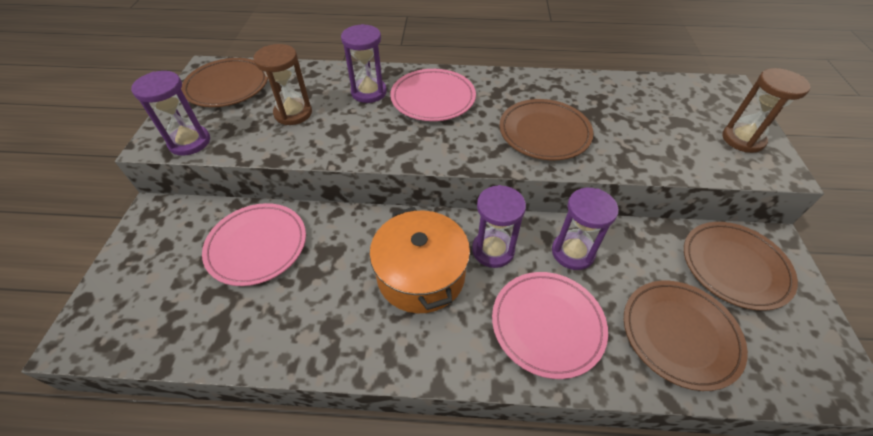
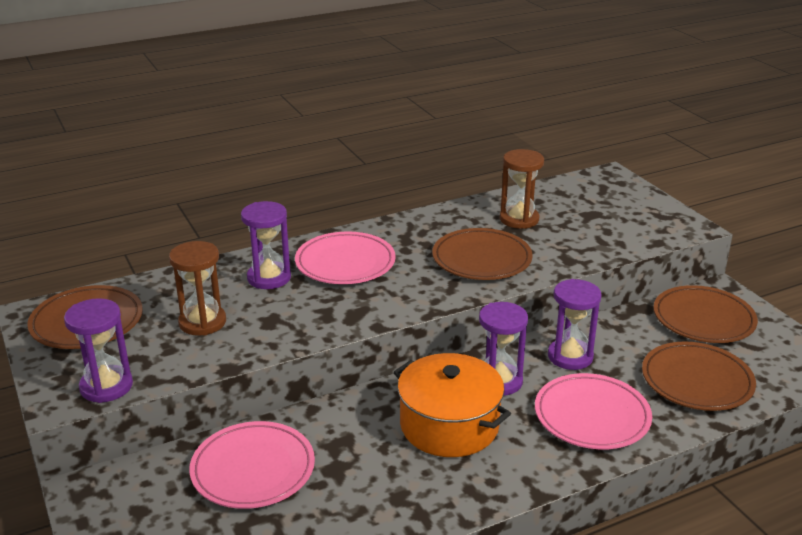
camera: 30 degrees left, 20 degrees down
brown hourglass [722,68,810,153] -> brown hourglass moved to [500,149,544,229]

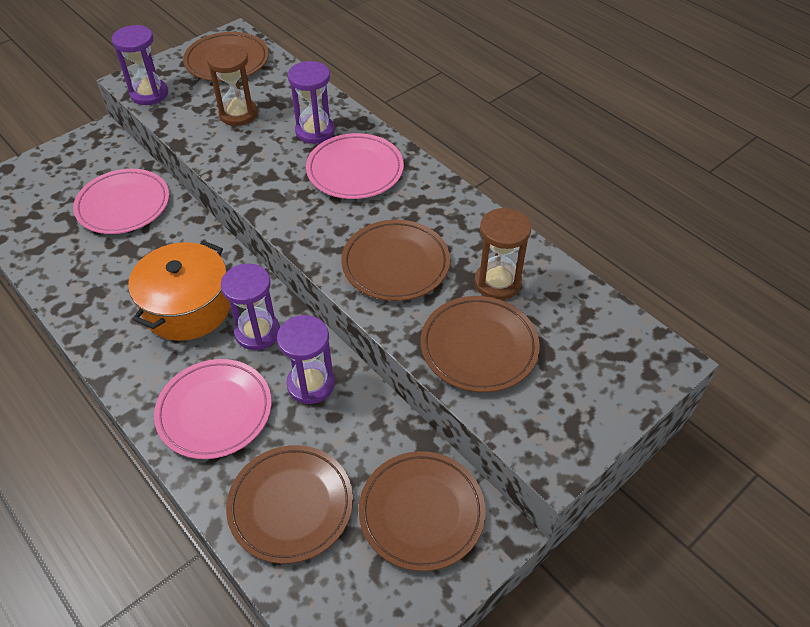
camera: 75 degrees right, 20 degrees up
none -> brown plate [421,296,540,392]

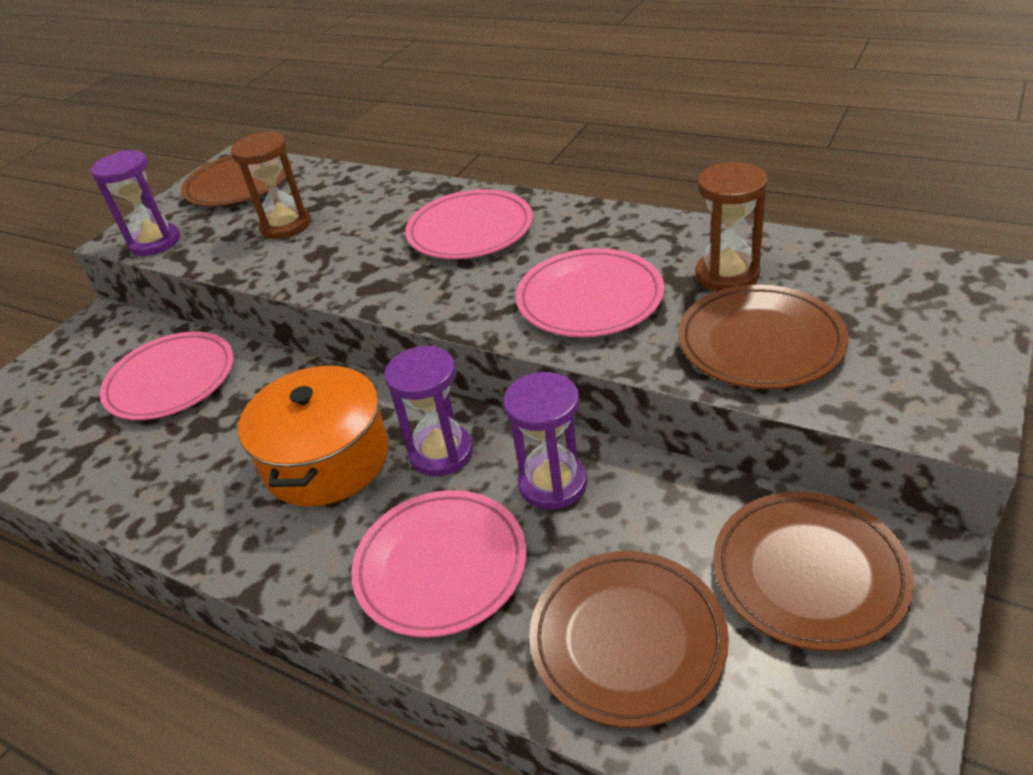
camera: 15 degrees left, 10 degrees down
purple hourglass [288,61,335,144] -> none
brown plate [341,220,450,301] -> pink plate [516,248,664,337]

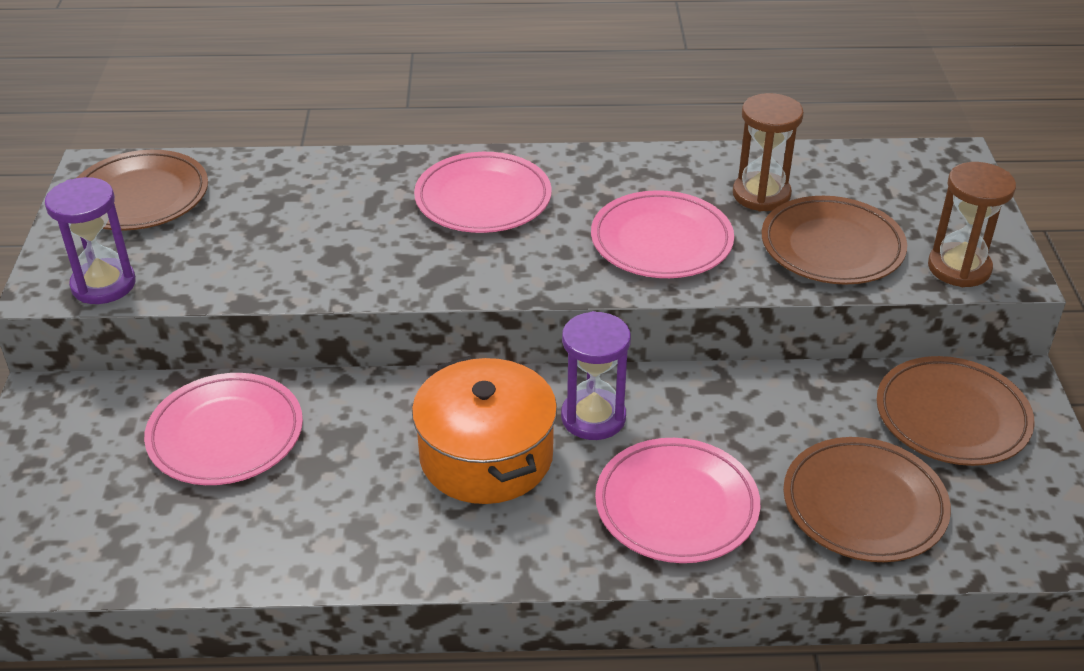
camera: 35 degrees left, 0 degrees up
brown hourglass [231,132,311,239] -> brown hourglass moved to [928,162,1016,287]
purple hourglass [503,372,588,510] -> none

